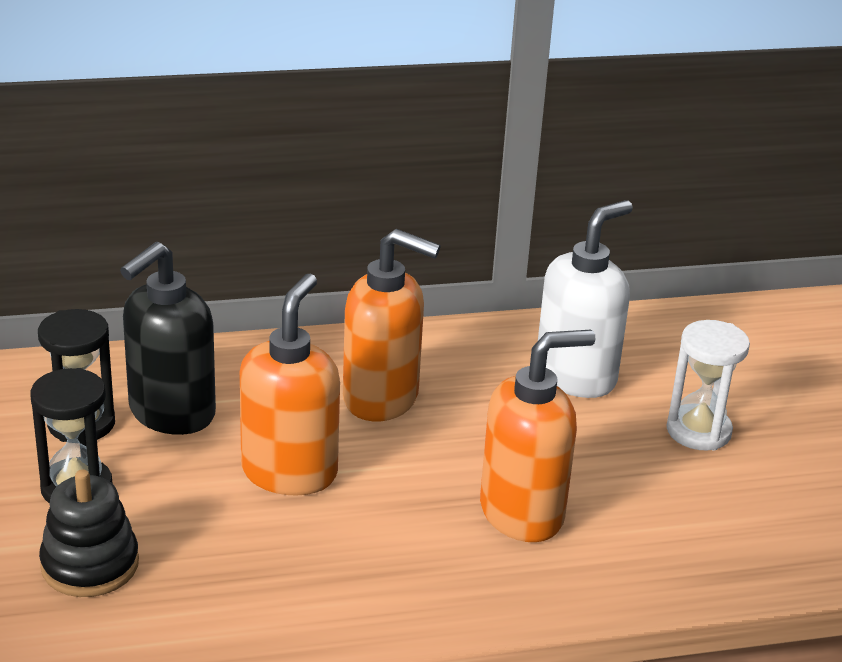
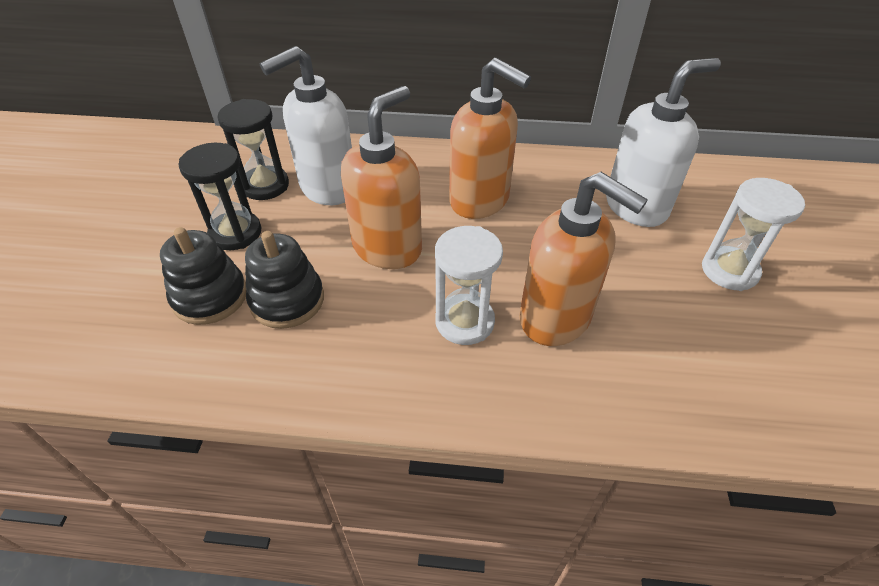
camera: 20 degrees right, 15 degrees up
black soap dispenser [120,242,216,435] -> white soap dispenser [260,46,352,205]
orange soap dispenser [480,330,596,542] -> orange soap dispenser turned 45 degrees clockwise [519,172,648,346]
none -> black stacking toy [245,231,324,329]
none -> white hourglass [435,226,503,345]

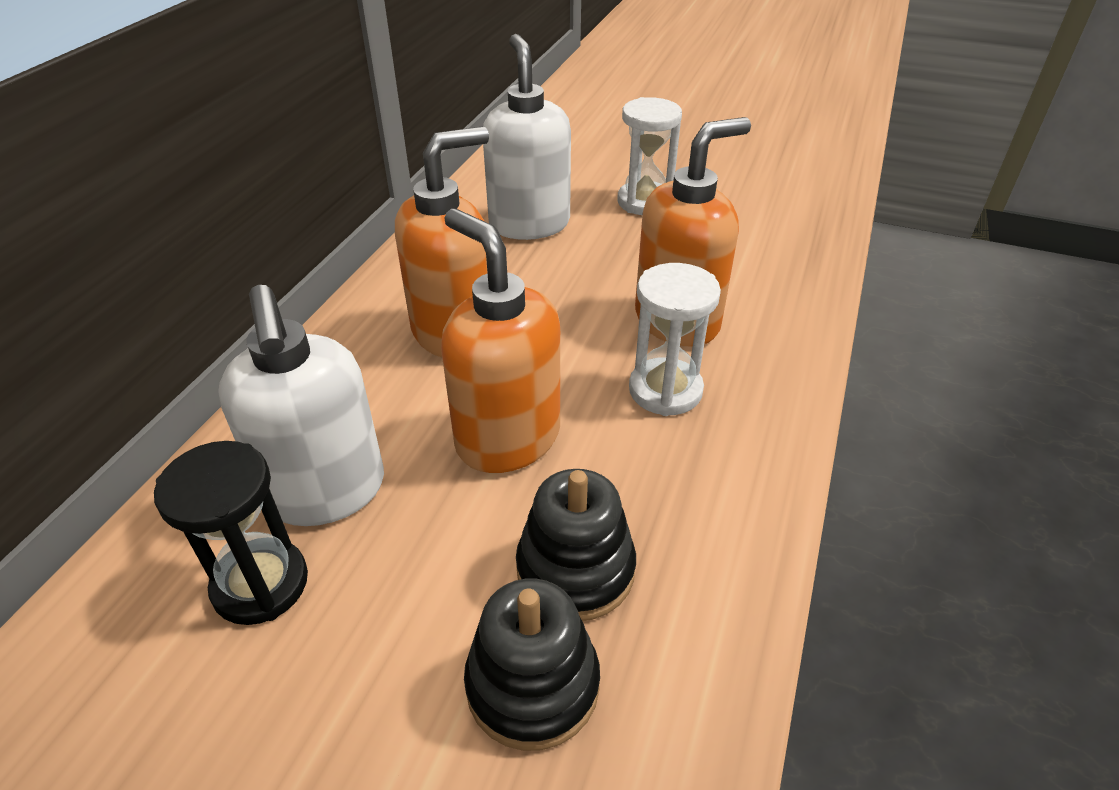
camera: 75 degrees left, 5 degrees down
black hourglass [179,143,261,250] -> none

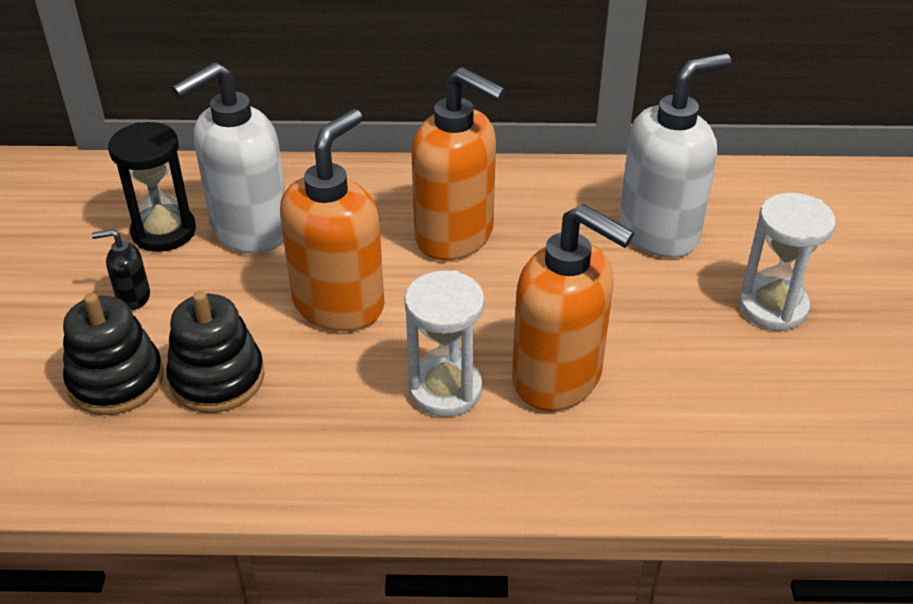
camera: 70 degrees right, 0 degrees up
none -> black soap dispenser [92,229,150,310]

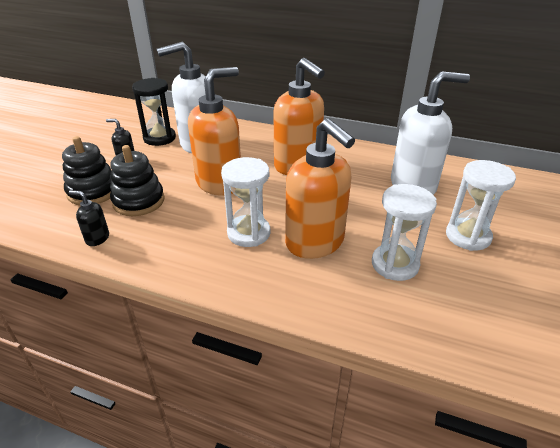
camera: 20 degrees right, 5 degrees down
none -> black soap dispenser [69,190,109,246]
none -> white hourglass [372,184,437,281]

